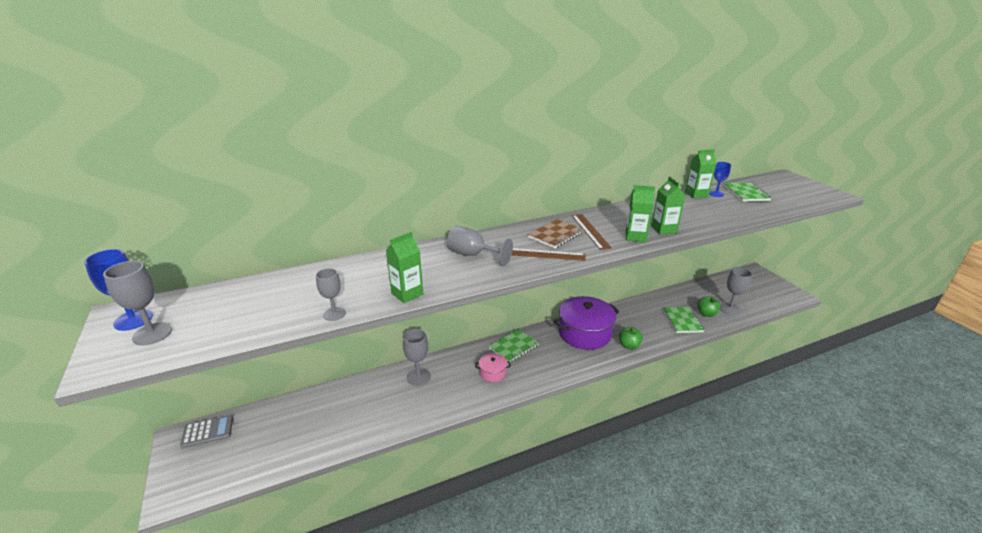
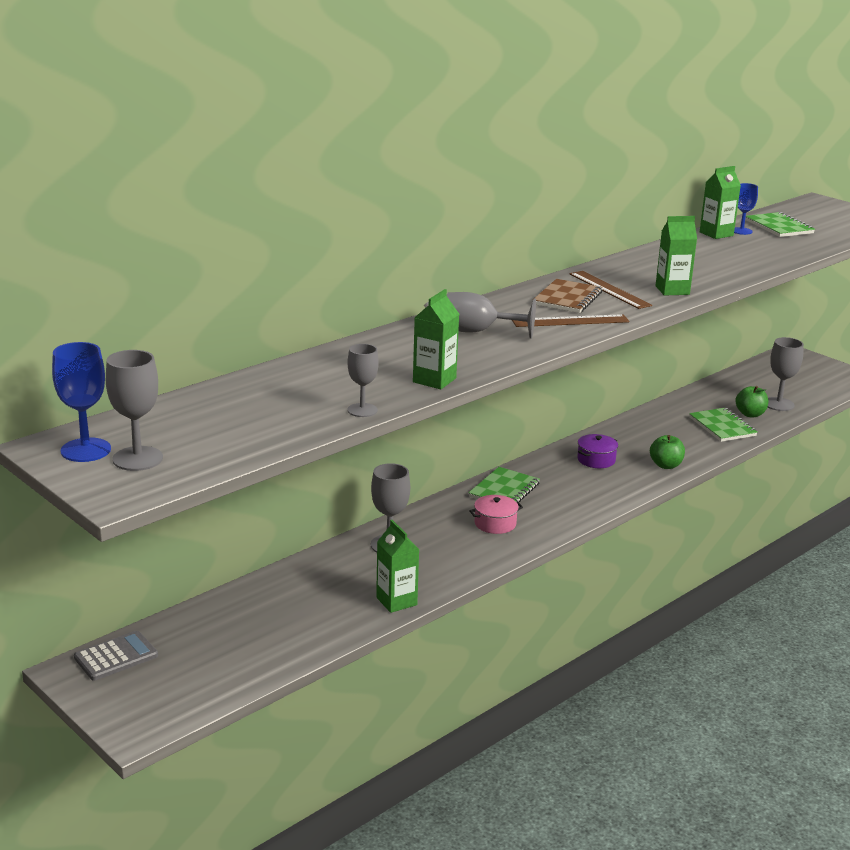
camera: 20 degrees left, 5 degrees down
purple pot [554,296,619,350] -> purple pot [577,434,618,468], size x0.47
green carton [651,176,685,235] -> green carton moved to [376,520,419,613]

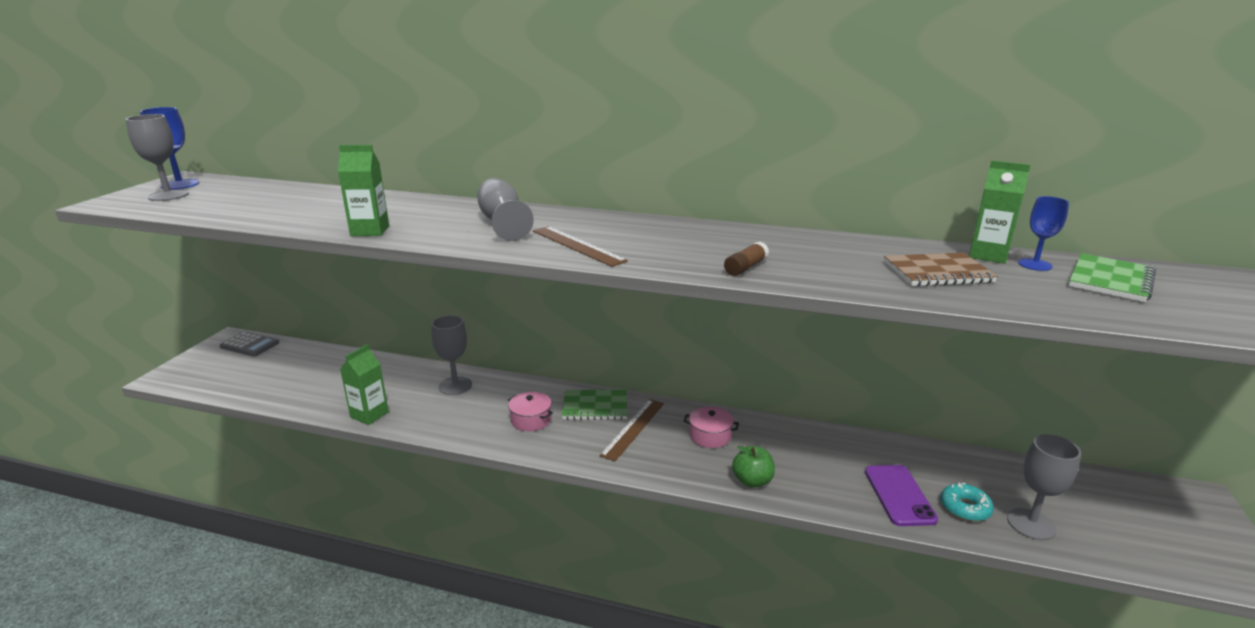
camera: 60 degrees right, 0 degrees up
grey goblet [347,344,379,417] -> none
brown notebook [534,279,602,313] -> brown notebook moved to [884,253,998,286]
brown ruler [570,271,652,309] -> brown ruler moved to [599,399,664,461]
purple pot [577,434,618,468] -> pink pot [684,406,739,448]
green carton [655,216,697,296] -> brown glue stick [724,242,769,276]
green notebook [689,408,758,442] -> purple phone [865,465,938,526]
green apple [735,386,768,417] -> turquoise donut [941,482,994,521]

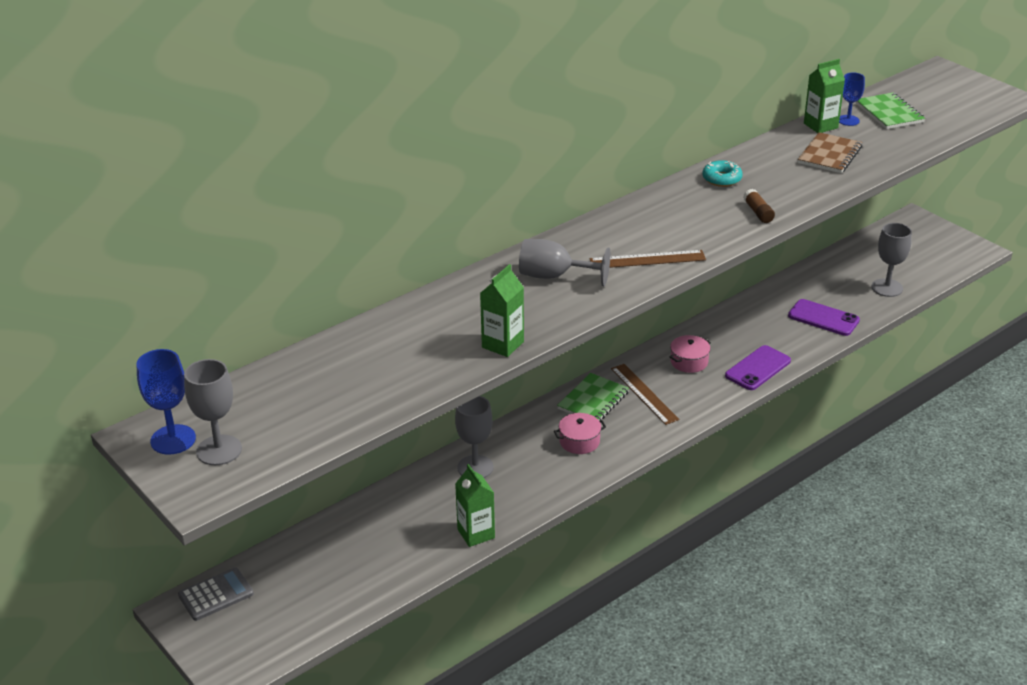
camera: 55 degrees left, 10 degrees up
green apple [732,446,775,488] -> purple phone [725,345,791,390]
turquoise donut [941,482,994,521] -> turquoise donut moved to [702,160,743,187]

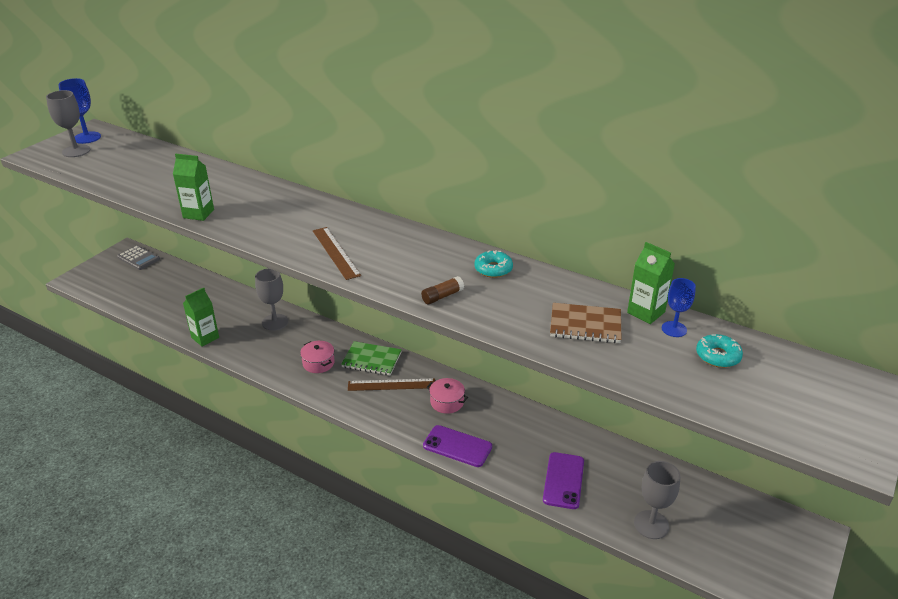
camera: 70 degrees right, 0 degrees up
grey goblet [519,239,610,286] -> none
brown ruler [611,364,679,425] -> brown ruler turned 45 degrees clockwise [348,378,435,391]
green notebook [856,92,925,129] -> turquoise donut [696,334,743,368]

